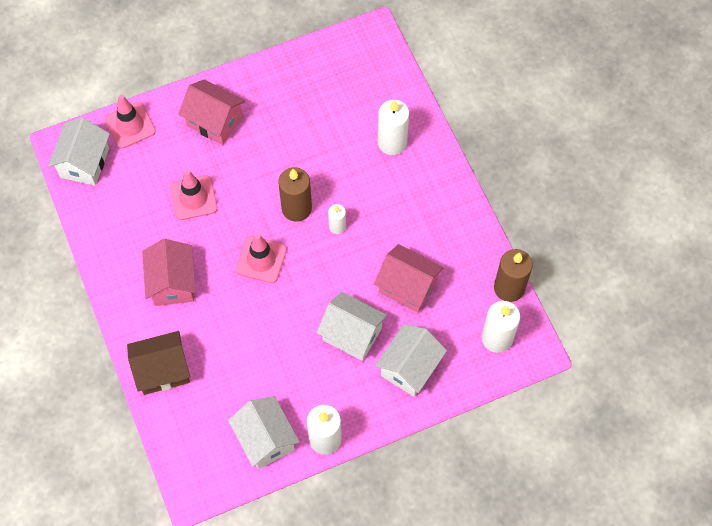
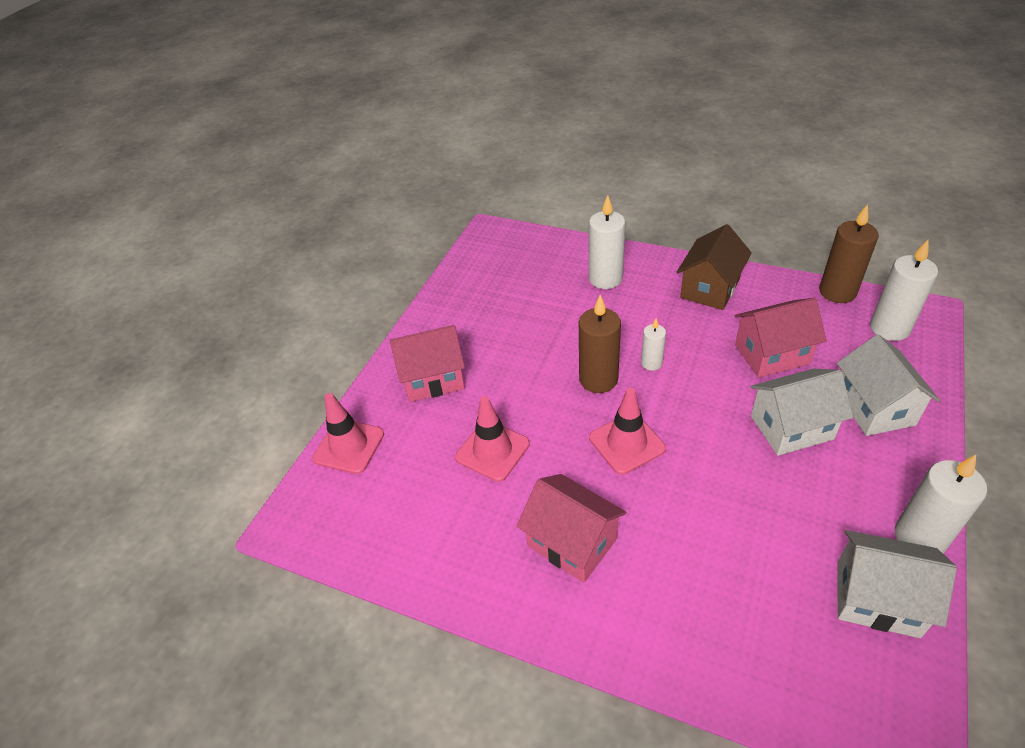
camera: 40 degrees left, 20 degrees down
white house [48,117,110,186] -> none
brown house [127,331,190,395] -> brown house moved to [677,224,752,310]

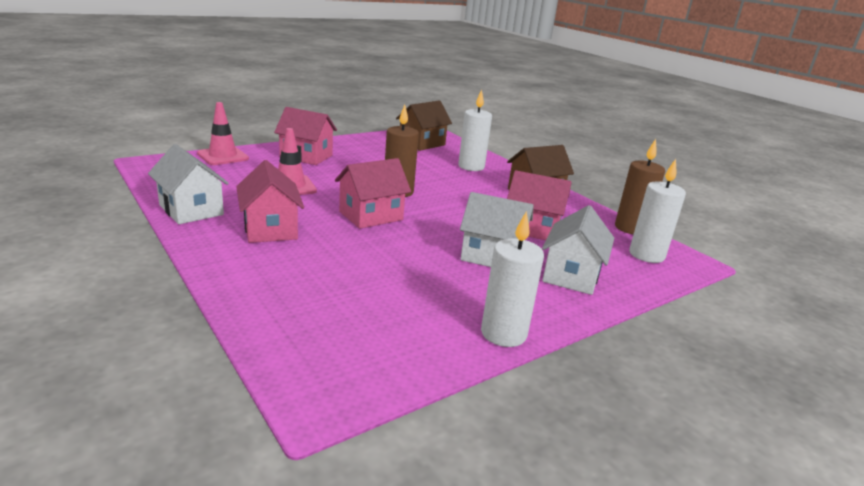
camera: 25 degrees right, 20 degrees down
pink traffic cone [589,388,666,475] -> pink house [335,158,411,229]
white candle [641,318,666,371] -> none
white house [837,530,957,638] -> white house moved to [148,144,229,224]
none -> brown house [396,100,452,151]

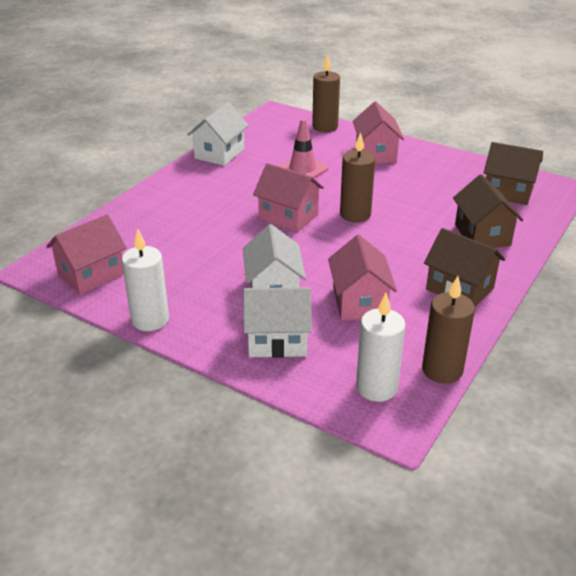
camera: 70 degrees right, 10 degrees up
pink traffic cone [197,102,249,165] -> brown candle [312,54,340,132]
pink house [236,160,304,243] -> pink house moved to [46,214,127,295]
white candle [458,90,492,171] -> brown house [453,174,523,248]

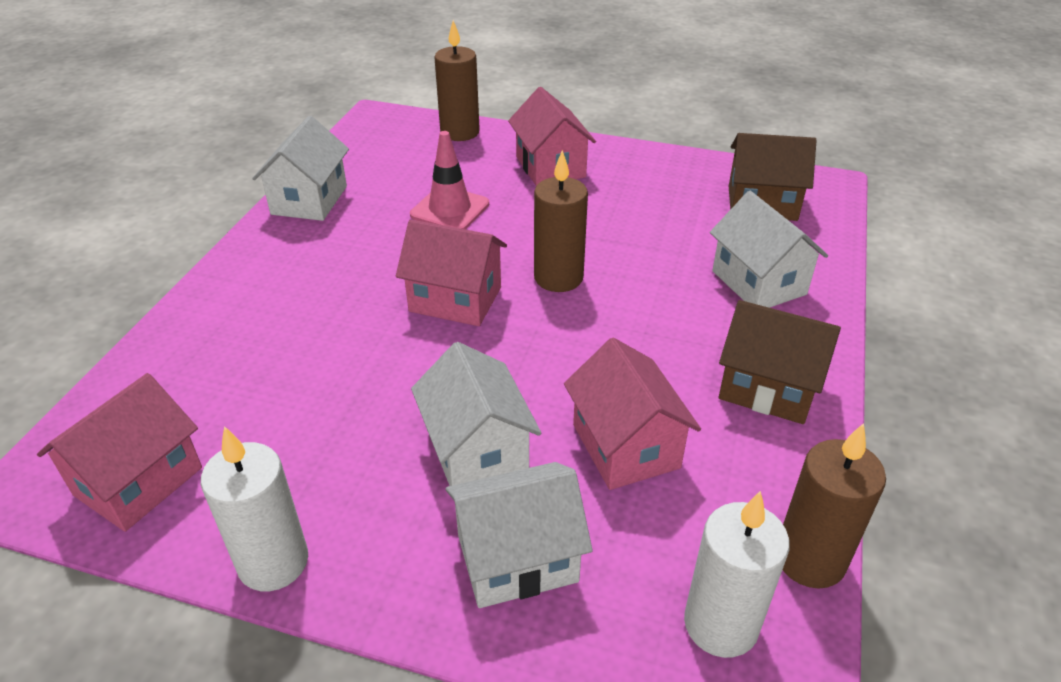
camera: 15 degrees left, 5 degrees up
brown house [453,174,523,248] -> white house [710,191,828,308]

